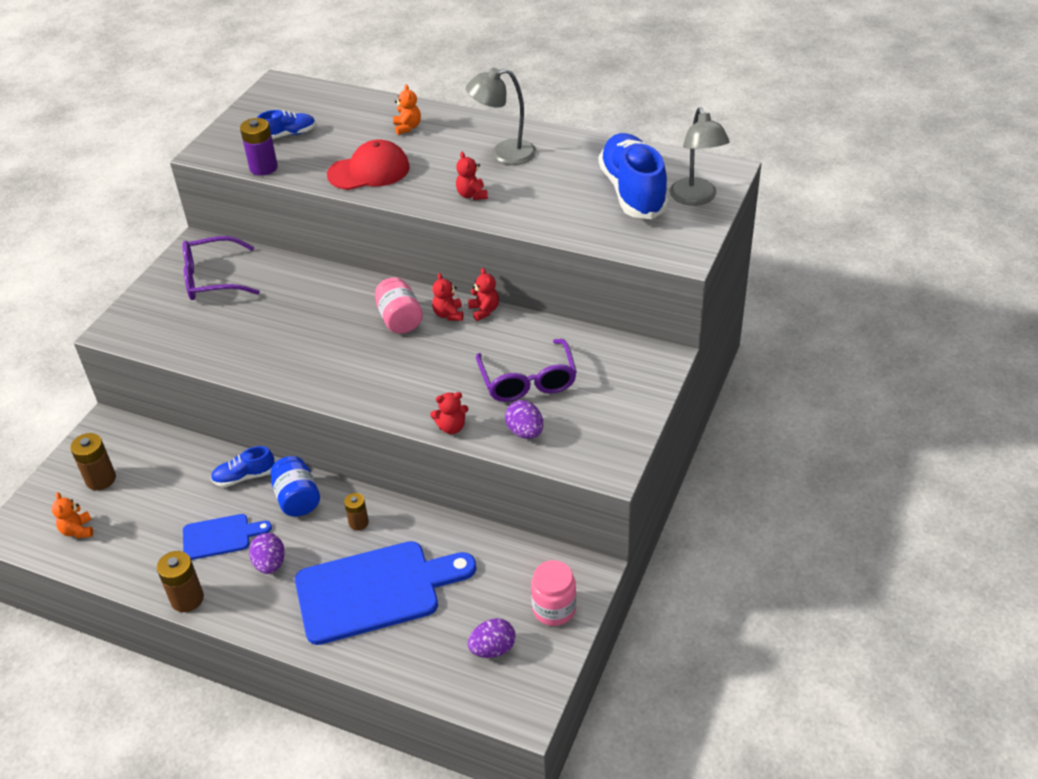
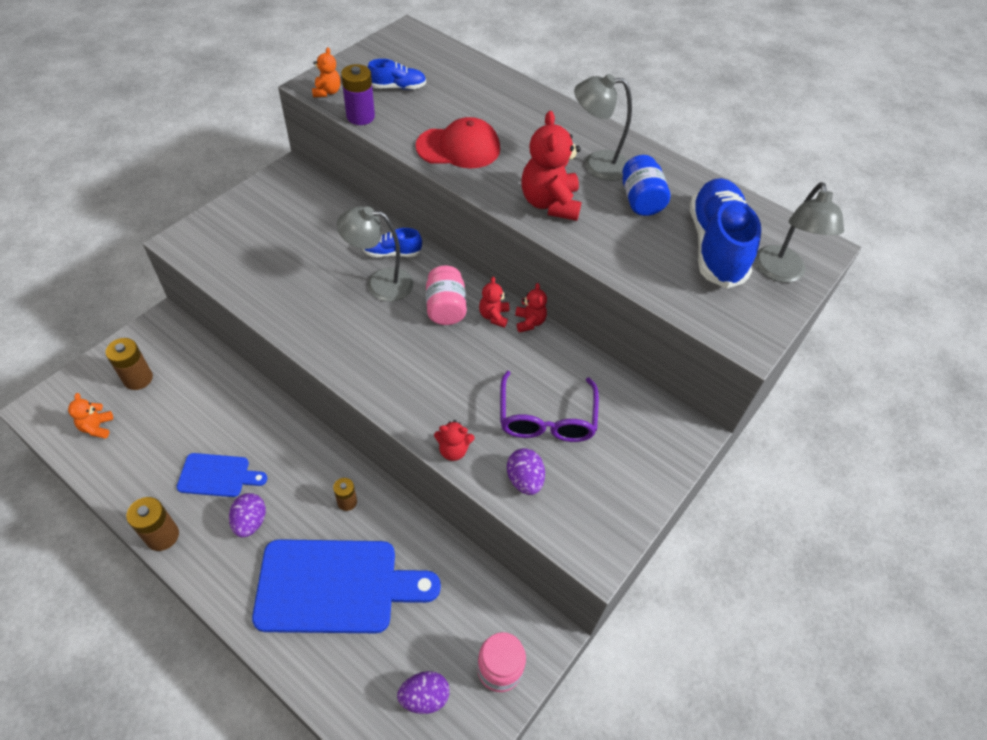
camera: 10 degrees right, 10 degrees up
purple glasses [183,236,260,300] -> none
blue shoe [211,446,275,487] -> blue shoe moved to [363,228,422,257]
blue jar [271,456,320,517] -> blue jar moved to [622,155,670,216]
orange teddy bear [393,84,421,135] -> orange teddy bear moved to [312,47,341,97]
red teddy bear [456,152,488,200] -> red teddy bear [521,111,582,221], size x1.93
none -> grey lamp [337,207,413,302]

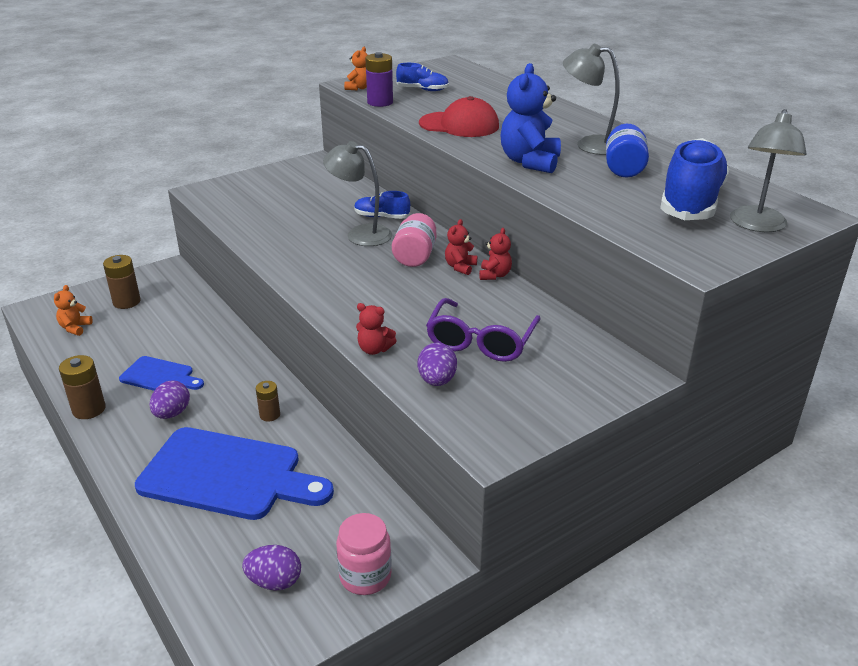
camera: 20 degrees right, 20 degrees down
red teddy bear [521,111,582,221] -> blue teddy bear [501,63,561,173]

